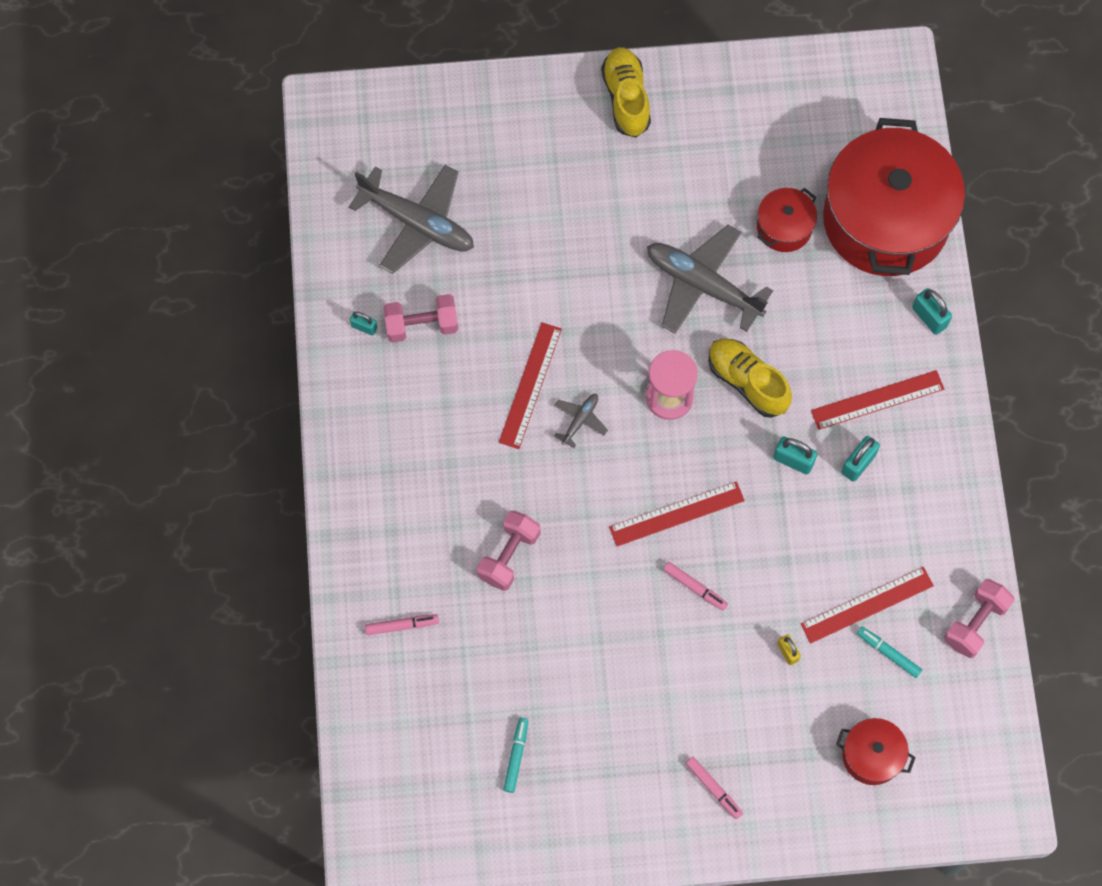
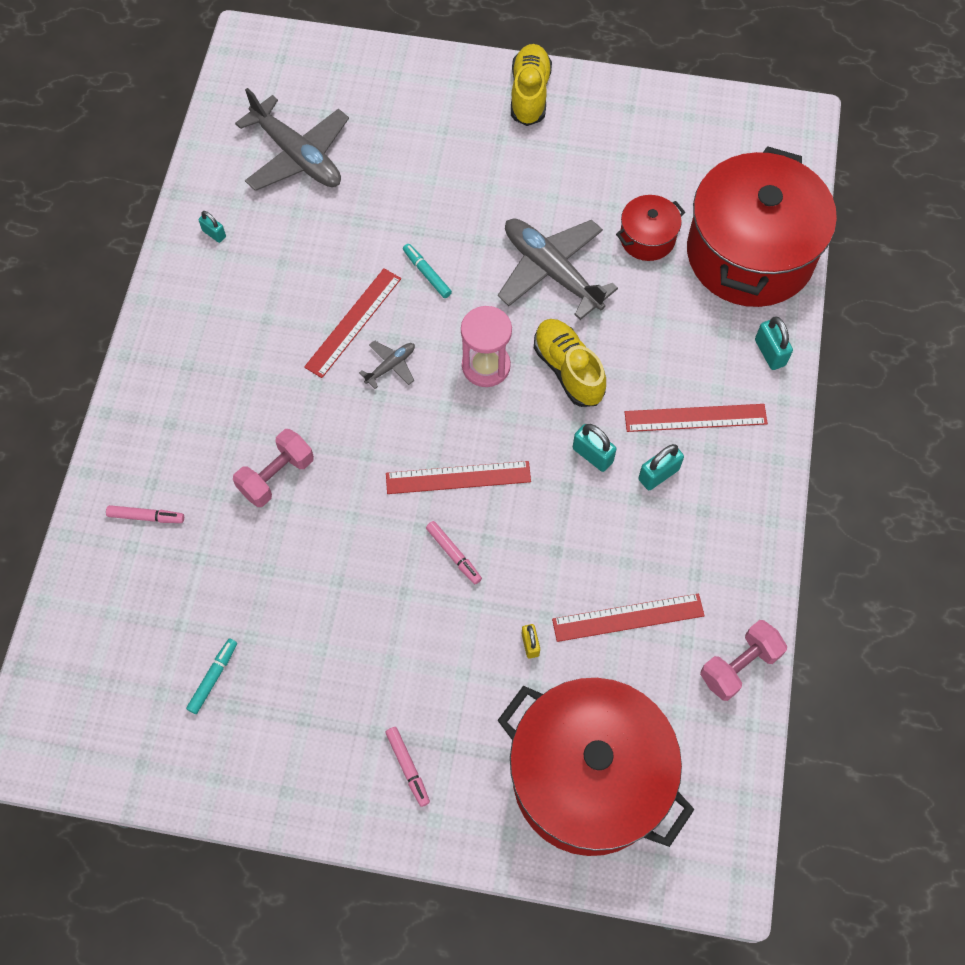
camera: 15 degrees right, 5 degrees down
pink dumbbell [383,294,458,343] -> none
red pot [836,718,916,785] -> red pot [497,678,695,856], size x2.28
turquoise marker [857,627,922,678] -> turquoise marker moved to [403,244,452,298]

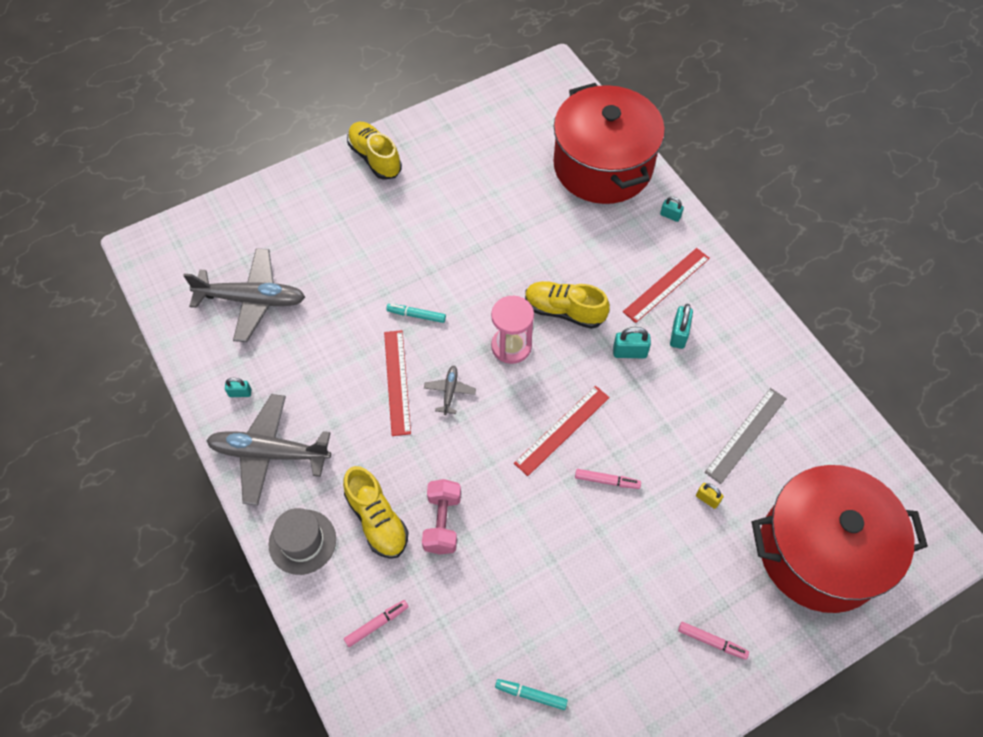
camera: 40 degrees left, 5 degrees down
turquoise marker [186,638,237,714] -> turquoise marker turned 60 degrees counterclockwise [495,679,568,710]
grey plane [498,218,618,320] -> grey plane moved to [206,394,331,505]
red ruler [552,593,705,642] -> grey ruler [705,388,787,484]
red pot [616,195,685,261] -> none
pink dumbbell [700,620,787,701] -> none
turquoise padlock [755,317,793,370] -> turquoise padlock [660,197,684,222], size x0.65
none -> grey hat [269,508,336,575]
none -> yellow shoe [343,466,409,559]

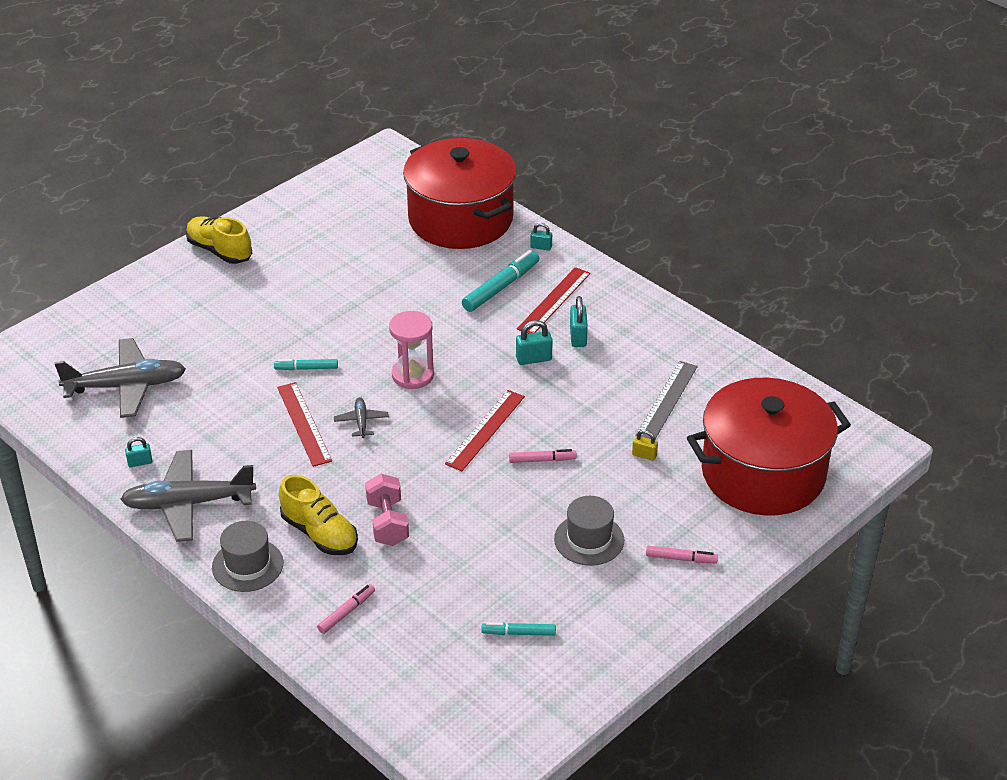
camera: 15 degrees left, 20 degrees down
yellow shoe [525,281,610,329] -> none
none -> turquoise marker [462,250,540,312]
none -> grey hat [554,496,624,566]

